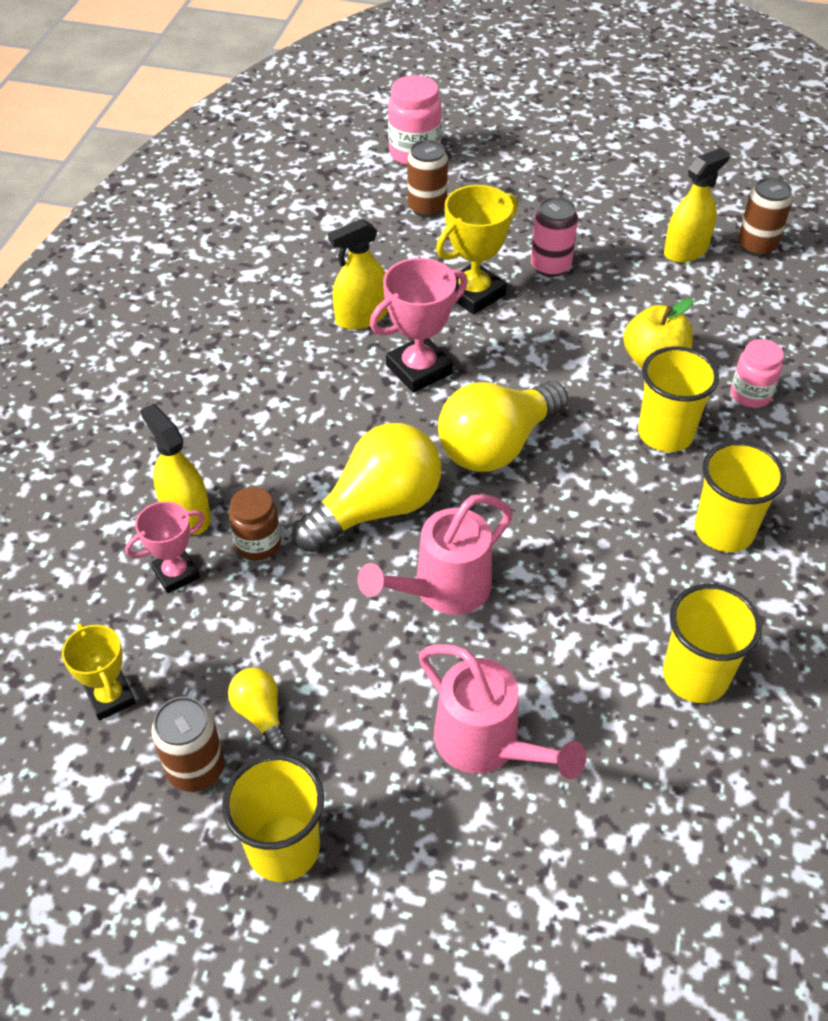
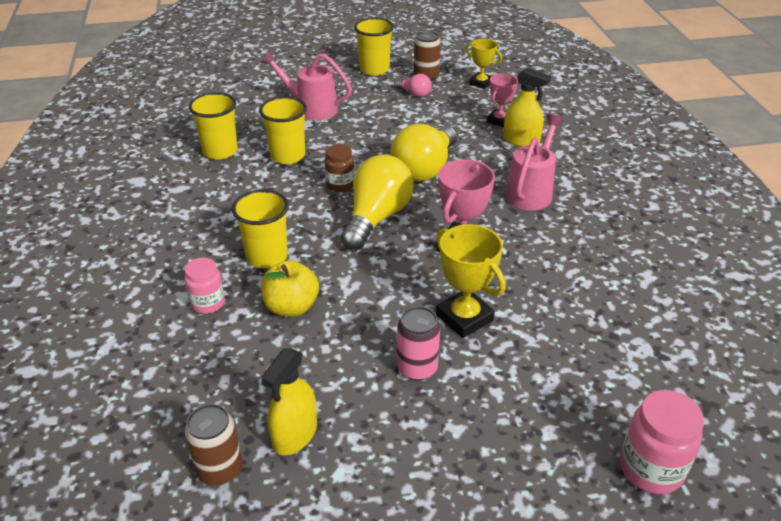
camera: 155 degrees right, 10 degrees down
yellow light bulb [228,668,289,752] -> pink light bulb [395,74,432,97]
brown jar [229,487,281,561] -> brown jar moved to [324,144,355,192]
yellow spray bottle [328,219,388,330] -> none
pink watering can [357,494,513,615] -> pink watering can moved to [506,114,564,211]
brown can [407,140,448,217] -> none
yellow trophy [436,185,518,315] -> yellow trophy turned 60 degrees counterclockwise [436,224,506,338]
yellow cup [695,441,786,552] -> yellow cup moved to [259,97,307,164]

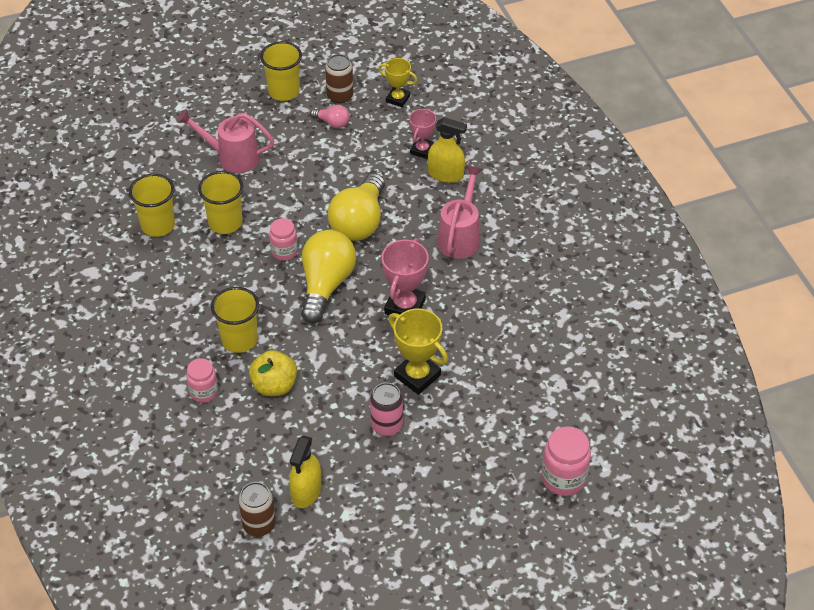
camera: 10 degrees left, 10 degrees up
brown jar [324,144,355,192] -> pink jar [269,218,298,261]

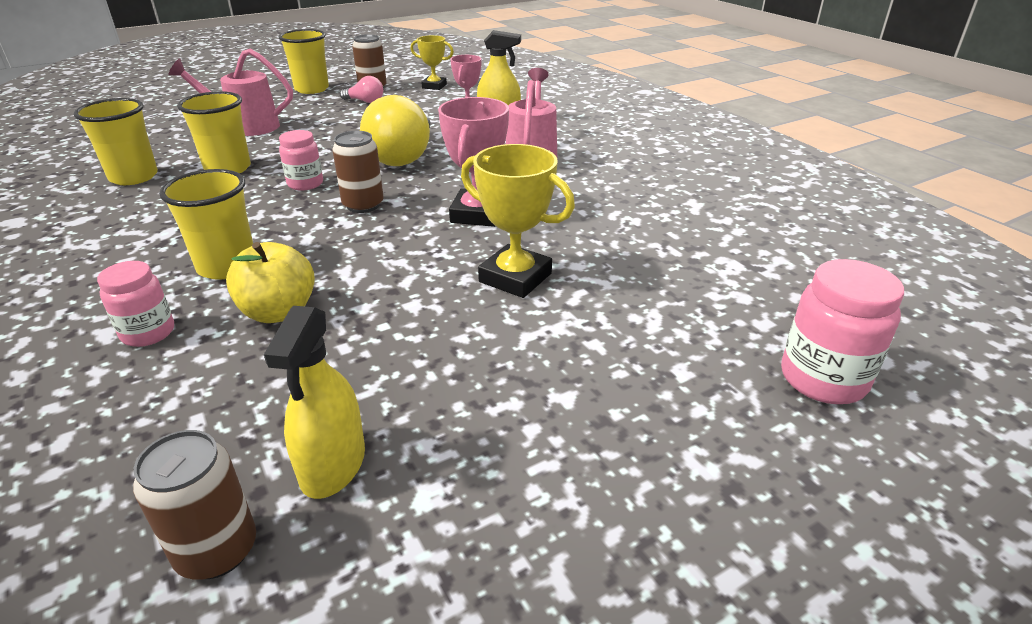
camera: 10 degrees left, 15 degrees down
yellow light bulb [301,230,356,324] -> brown can [332,131,384,213]
pink can [370,383,403,436] -> none

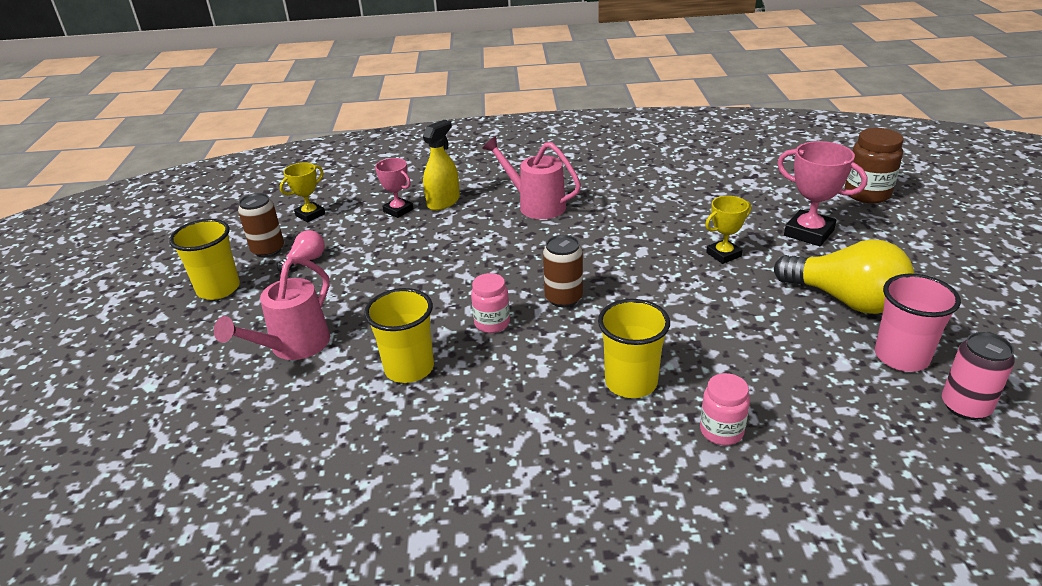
camera: 60 degrees left, 0 degrees up
yellow cup [74,98,158,185] -> none
brown can [133,430,256,580] -> pink can [942,332,1015,420]
yellow apple [226,242,315,323] -> none
yellow spray bottle [264,306,365,499] -> pink cup [875,274,961,372]
yellow light bulb [360,95,431,166] -> yellow light bulb moved to [774,239,914,314]
pink trophy [438,97,509,227] -> pink trophy moved to [777,141,868,246]
yellow trophy [461,144,575,298] -> yellow trophy [705,196,751,264], size x0.64
pink jar [781,259,904,404] -> brown jar [845,128,903,203]

